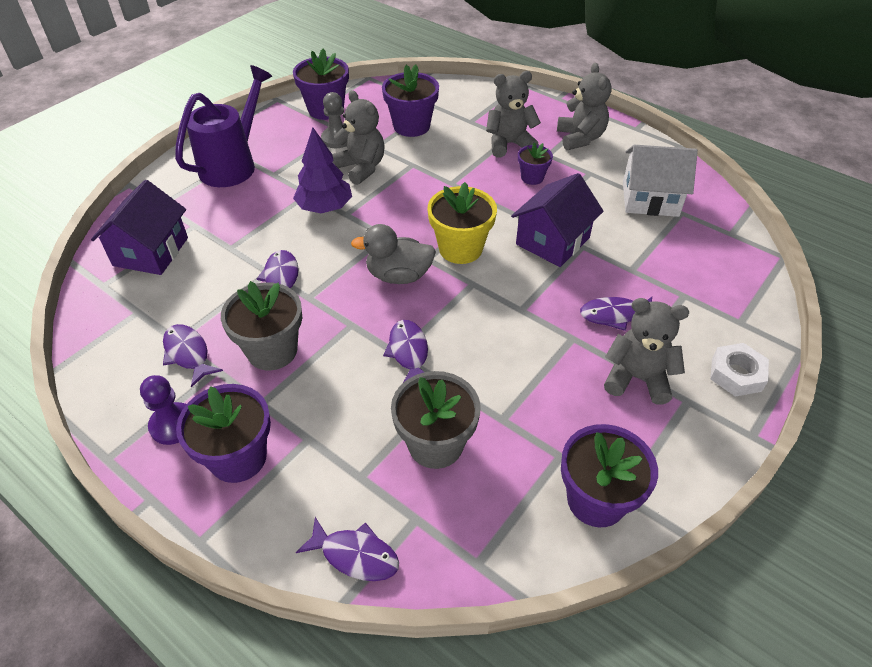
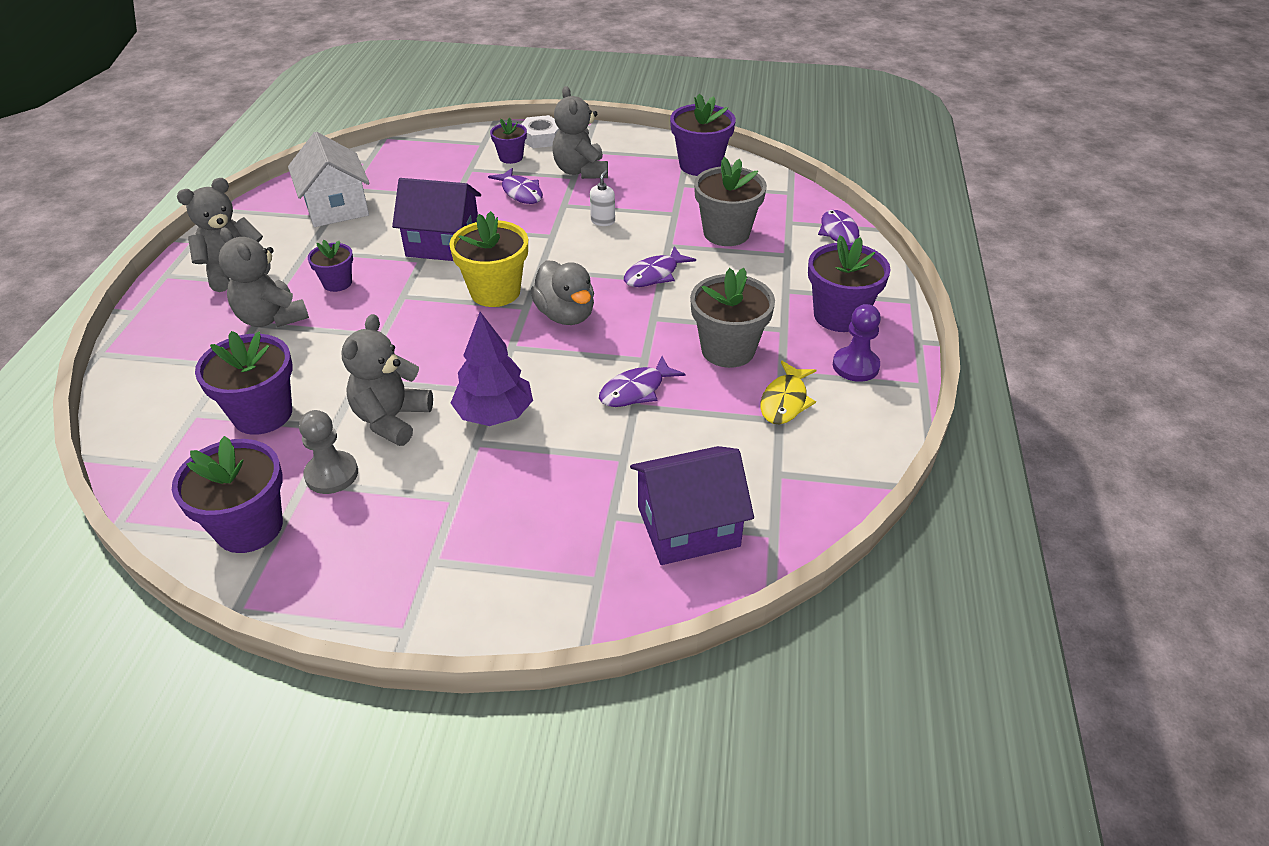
camera: 120 degrees left, 5 degrees down
purple fish [163,324,223,388] -> yellow fish [760,361,816,424]
purple watering can [175,65,272,187] -> none
none -> purple flower pot [490,118,527,164]
none -> white soap dispenser [590,170,615,226]

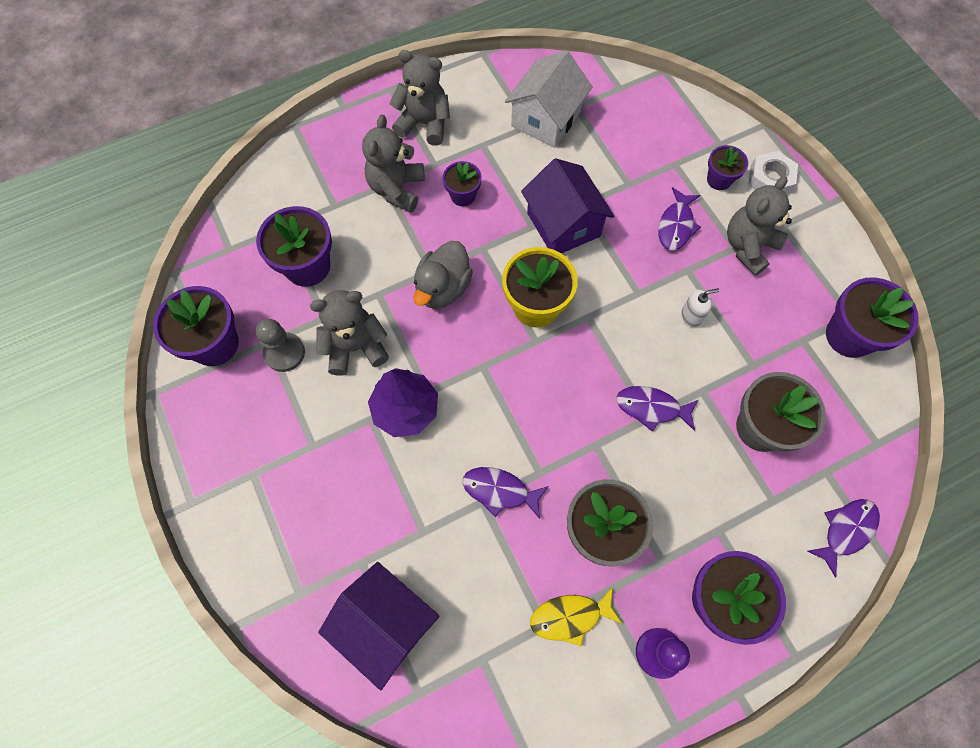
camera: 55 degrees right, 25 degrees up
grey duck [530,260,594,325] -> grey duck moved to [413,241,473,309]

